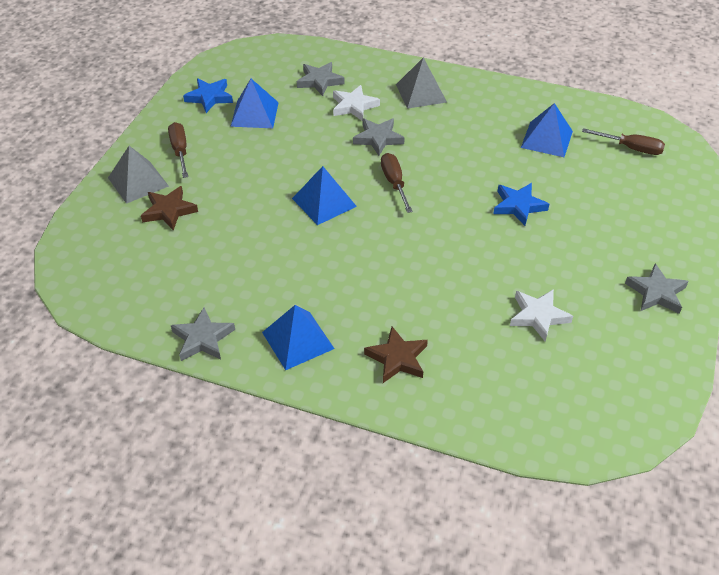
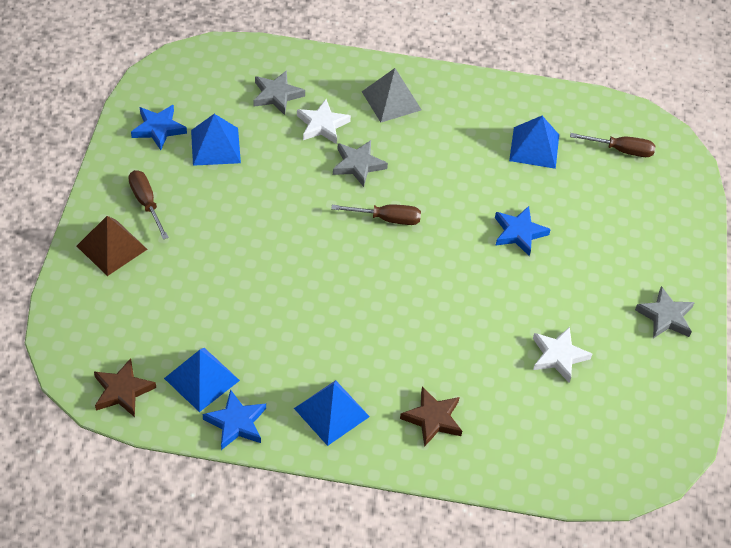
camera: 15 degrees left, 5 degrees up
grey pyramid [108,146,169,204] -> brown pyramid [77,216,147,276]
brown star [141,186,198,230] -> brown star moved to [94,358,156,417]
grey star [171,308,235,361] -> blue star [203,389,266,450]
blue pyramid [292,166,357,225] -> blue pyramid moved to [164,348,240,412]
brown screwdriver [381,153,413,213] -> brown screwdriver turned 120 degrees clockwise [331,204,421,225]

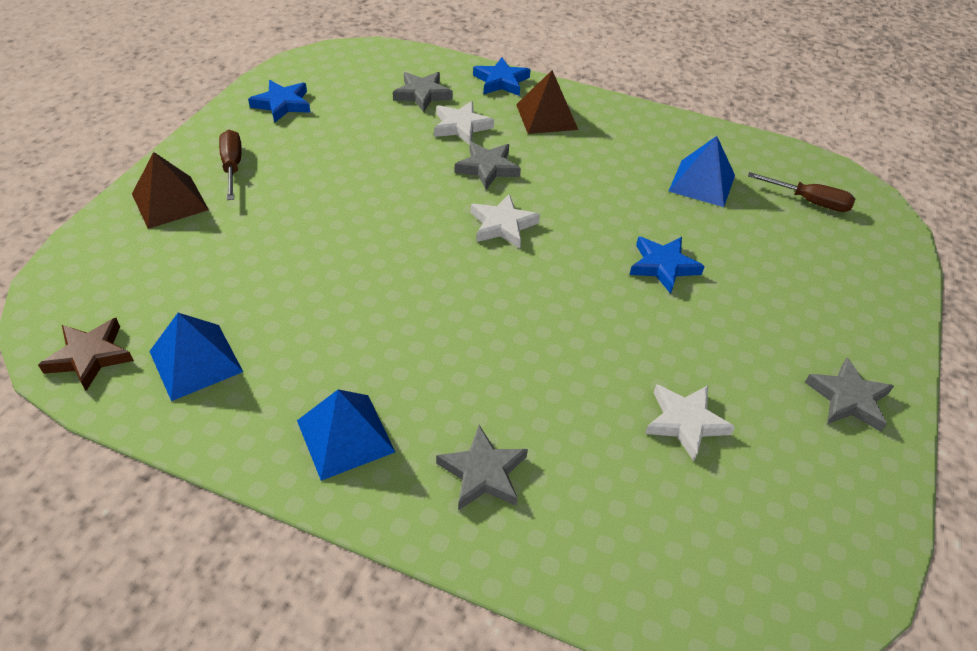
camera: 15 degrees right, 5 degrees down
blue pyramid [191,114,241,166] -> none
blue star [203,389,266,450] -> blue star moved to [473,58,531,96]
brown screwdriver [331,204,421,225] -> white star [471,194,540,248]
grey pyramid [362,68,421,122] -> brown pyramid [516,70,578,134]
brown star [400,387,462,447] -> grey star [436,425,528,510]

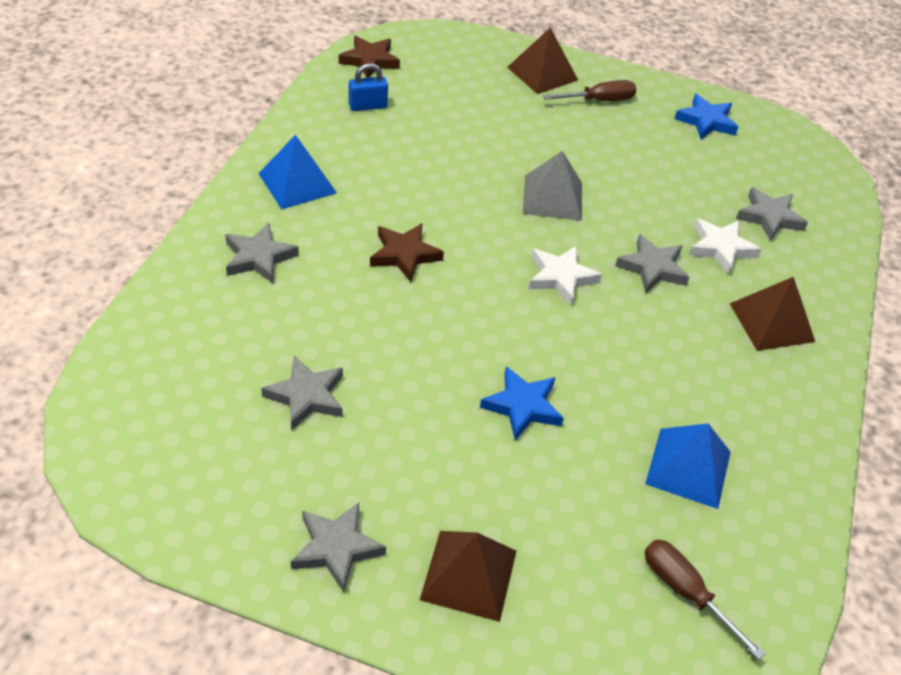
camera: 85 degrees right, 0 degrees up
blue pyramid [149,313,243,401] -> blue padlock [349,63,388,111]
blue star [473,58,531,96] -> none
white star [645,384,735,461] -> grey star [261,356,343,431]
brown screwdriver [748,172,855,212] -> brown screwdriver turned 120 degrees clockwise [644,539,765,660]
none -> brown star [370,223,444,282]
none -> brown pyramid [420,531,516,622]
none -> grey pyramid [523,151,582,221]

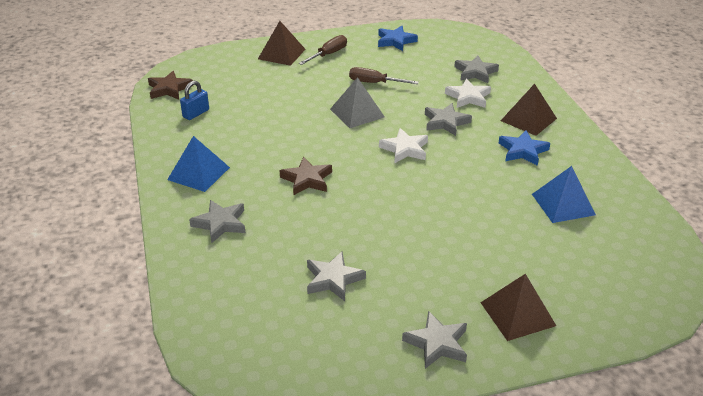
camera: 30 degrees left, 10 degrees down
blue star [480,366,564,440] -> blue star moved to [499,130,550,166]
brown screwdriver [644,539,765,660] -> brown screwdriver moved to [349,67,419,84]

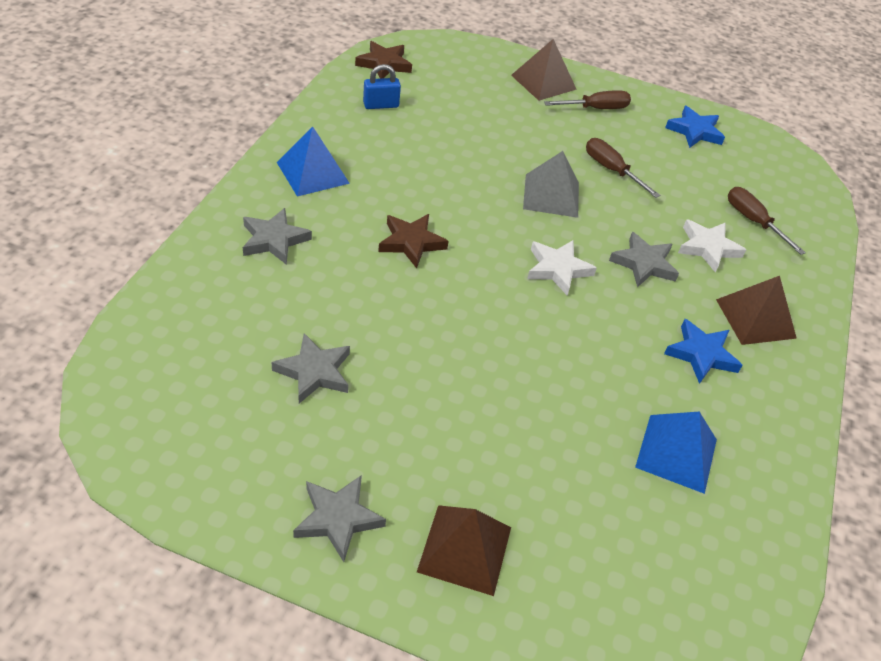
camera: 30 degrees right, 10 degrees up
grey star [454,56,499,83] -> brown screwdriver [728,187,806,255]

